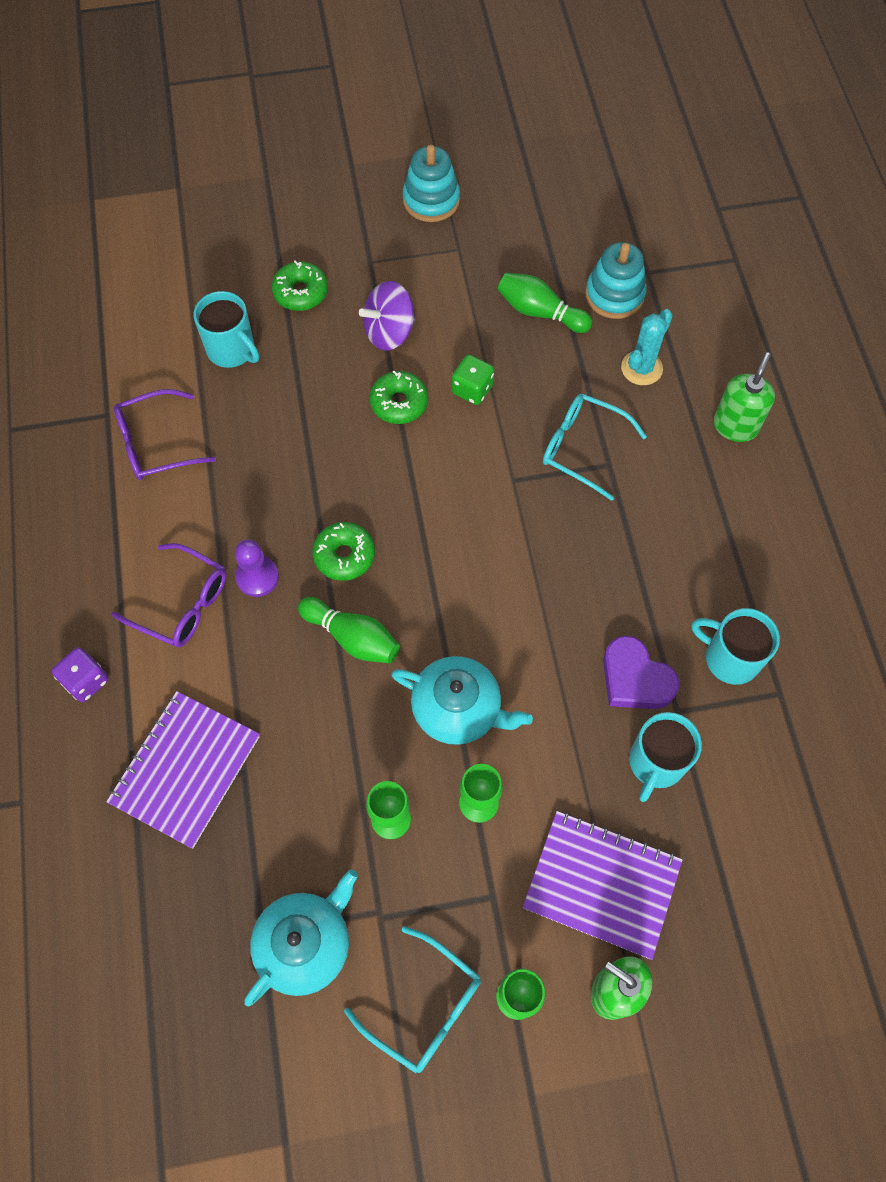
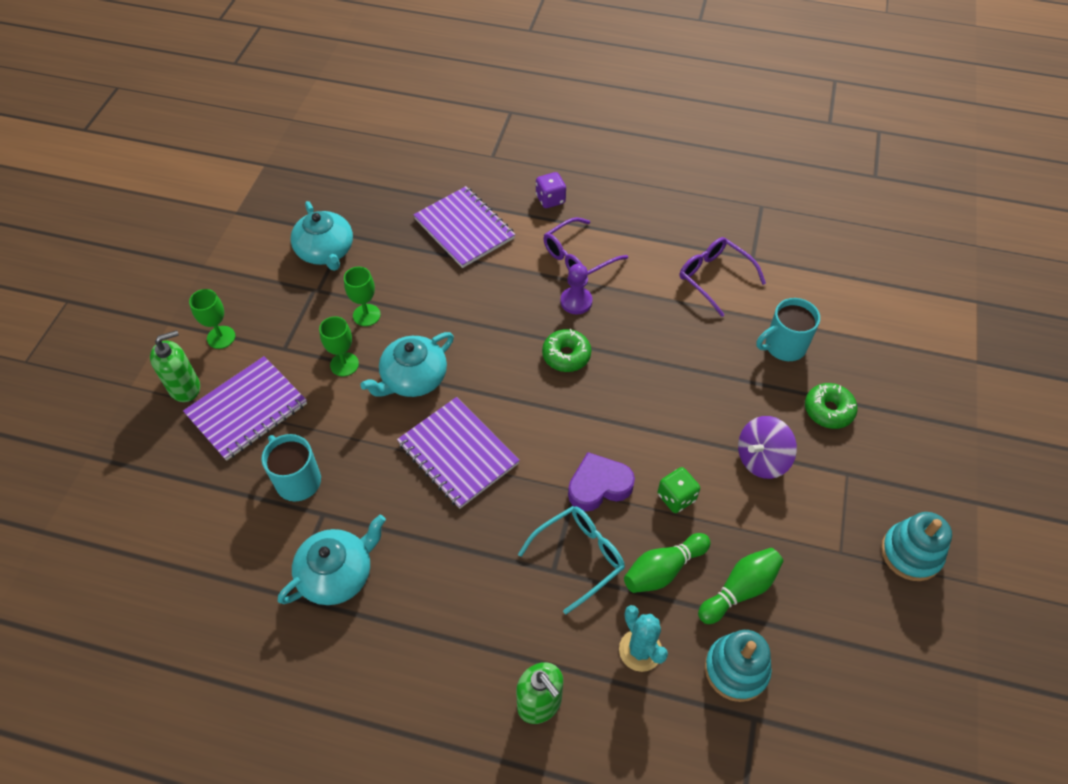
camera: 115 degrees right, 10 degrees down
purple glasses [114,389,216,480] -> purple glasses turned 45 degrees counterclockwise [679,237,766,317]
green bowling pin [298,597,400,663] -> green bowling pin moved to [624,533,711,593]
turquoise glasses [344,926,481,1073] -> none
purple spinning top [359,281,416,351] -> purple spinning top turned 120 degrees counterclockwise [738,416,797,479]
green donut [370,371,428,424] -> none
purple heart [603,636,679,709] -> purple heart moved to [568,452,635,512]
turquoise mug [692,608,780,685] -> turquoise teapot [278,515,386,605]
none -> purple notebook [397,397,520,509]

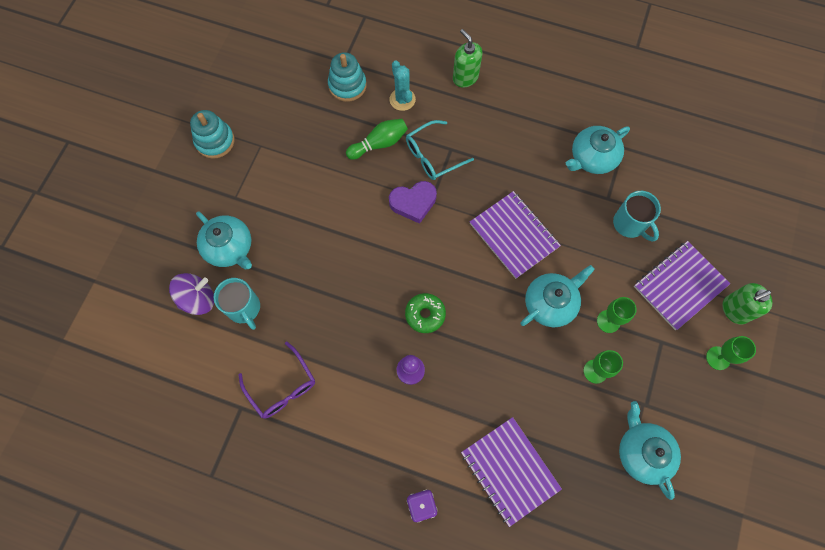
camera: 175 degrees left, 15 degrees up
purple glasses [543,217,628,275] -> none
green dice [657,467,700,513] -> none
green bowling pin [698,548,784,624] -> none
purple spinning top [738,416,797,479] -> purple spinning top moved to [169,273,214,315]
turquoise mug [756,298,820,361] -> turquoise mug turned 75 degrees clockwise [214,278,260,330]
green donut [805,383,857,429] -> turquoise teapot [196,211,252,269]

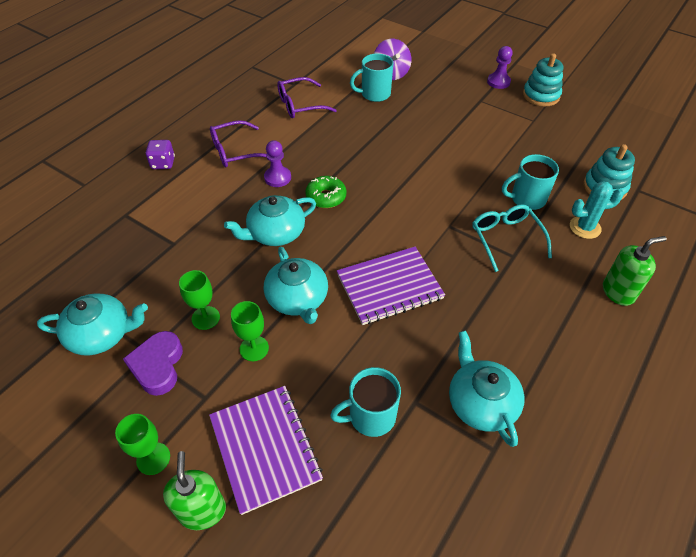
camera: 105 degrees right, 20 degrees down
turquoise teapot [196,211,252,269] -> turquoise teapot moved to [224,195,316,246]
green bowling pin [346,119,408,160] -> turquoise mug [502,154,559,210]
purple heart [389,181,437,224] -> purple heart moved to [123,331,183,396]
purple notebook [461,417,562,527] -> none
none -> purple glasses [210,120,267,167]
none -> purple pawn [487,46,513,89]

